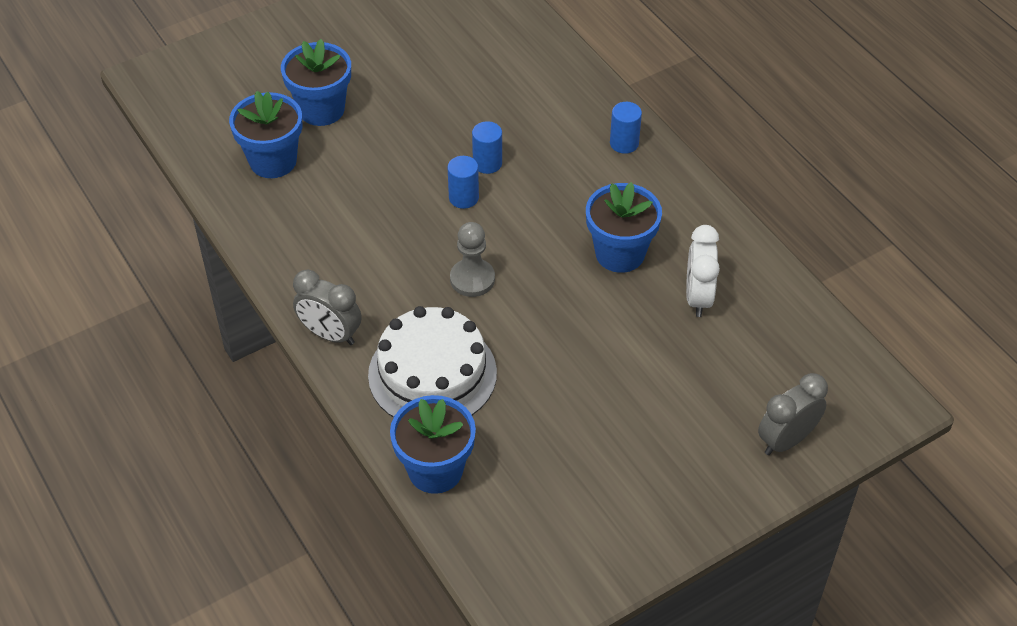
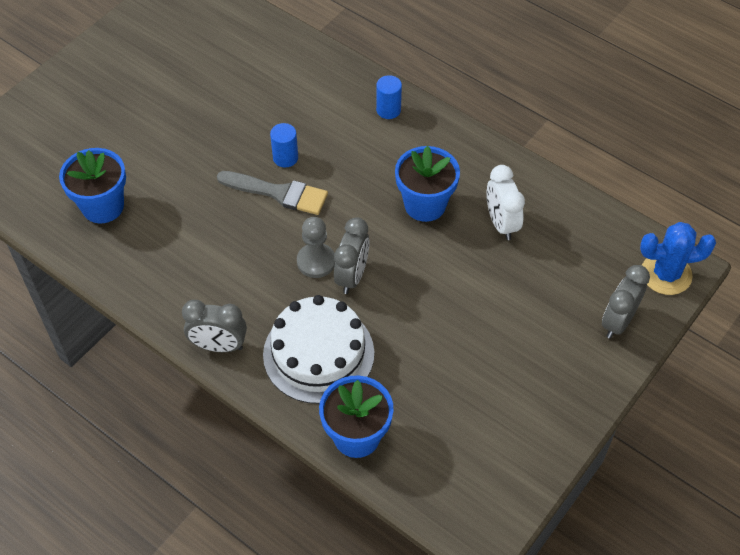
camera: 20 degrees left, 5 degrees up
blue flower pot [281,39,351,126] -> none
blue cylinder [447,156,479,209] -> grey brush [217,171,328,215]
none -> grey clock [334,217,370,294]
none -> blue cactus [640,222,716,295]

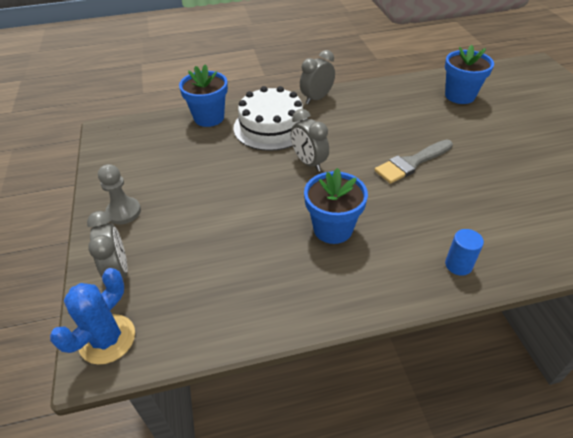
camera: 130 degrees right, 10 degrees down
blue cylinder [270,123,298,168] -> none
grey pawn [297,217,335,278] -> grey pawn moved to [98,164,141,225]
white clock [486,165,525,240] -> none

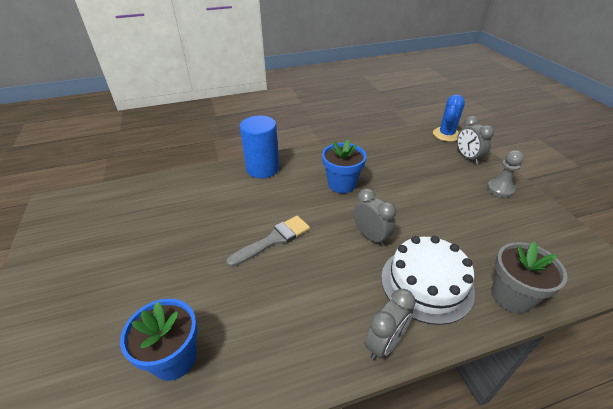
camera: 175 degrees right, 5 degrees down
blue flower pot [179,65,228,127] -> grey flower pot [491,242,567,313]
blue cylinder [445,229,484,276] -> blue cylinder [240,116,279,178], size x2.02

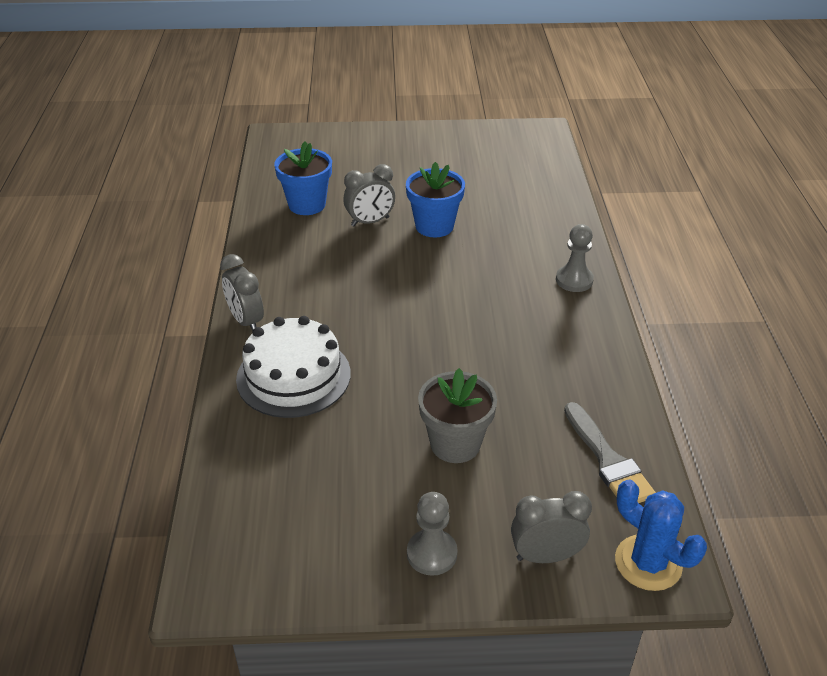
camera: 105 degrees right, 0 degrees up
grey brush [226,216,310,267] -> grey brush moved to [564,402,656,503]
blue cylinder [240,116,279,178] -> grey pawn [556,224,594,292]
blue flower pot [322,140,367,193] -> blue flower pot moved to [406,162,465,237]
grey clock [354,188,396,246] -> grey clock moved to [343,164,395,226]
grey flower pot [491,242,567,313] -> grey flower pot moved to [418,368,497,463]

